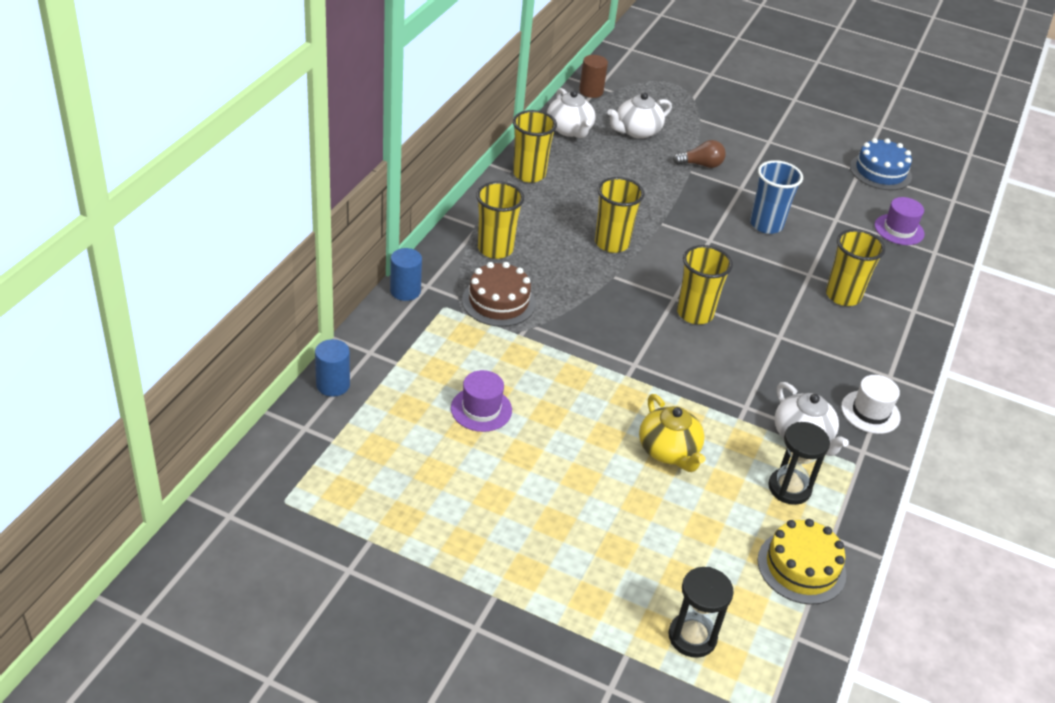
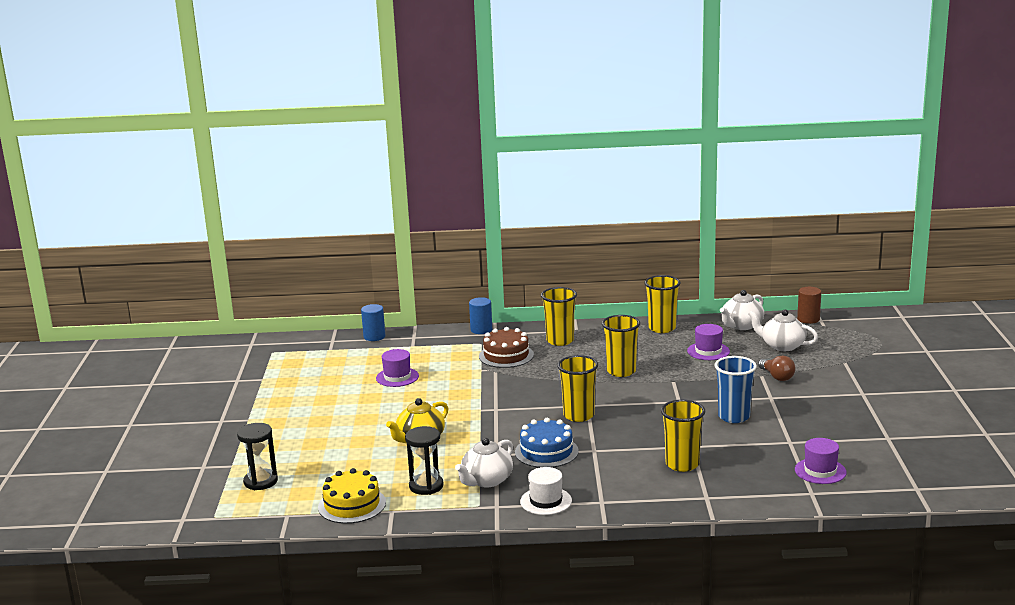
camera: 70 degrees right, 20 degrees down
blue cake [850,138,912,190] -> blue cake moved to [515,418,579,468]
none -> purple hat [687,324,730,360]

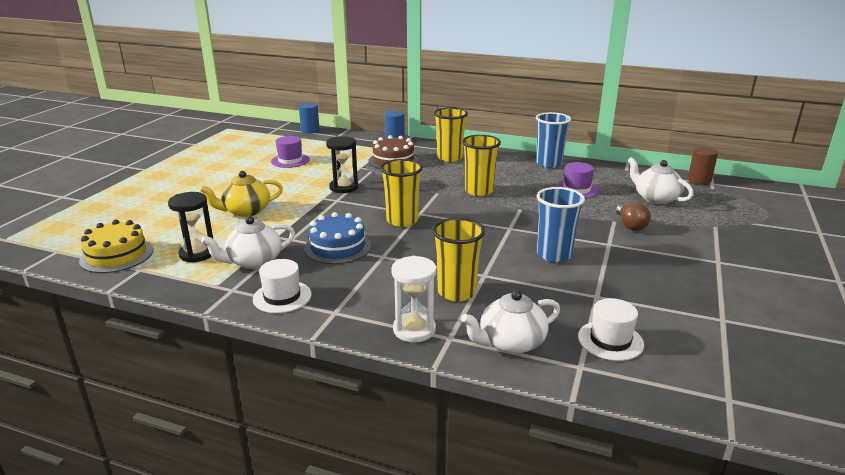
camera: 20 degrees right, 5 degrees up
black hourglass [237,423,278,490] -> black hourglass moved to [326,136,358,193]
yellow cup [644,275,681,333] -> blue cup [536,112,571,168]
white teapot [720,290,764,330] -> white teapot moved to [461,290,560,354]
purple hat [795,438,847,484] -> white hat [578,298,644,361]
none -> white hourglass [391,256,437,342]

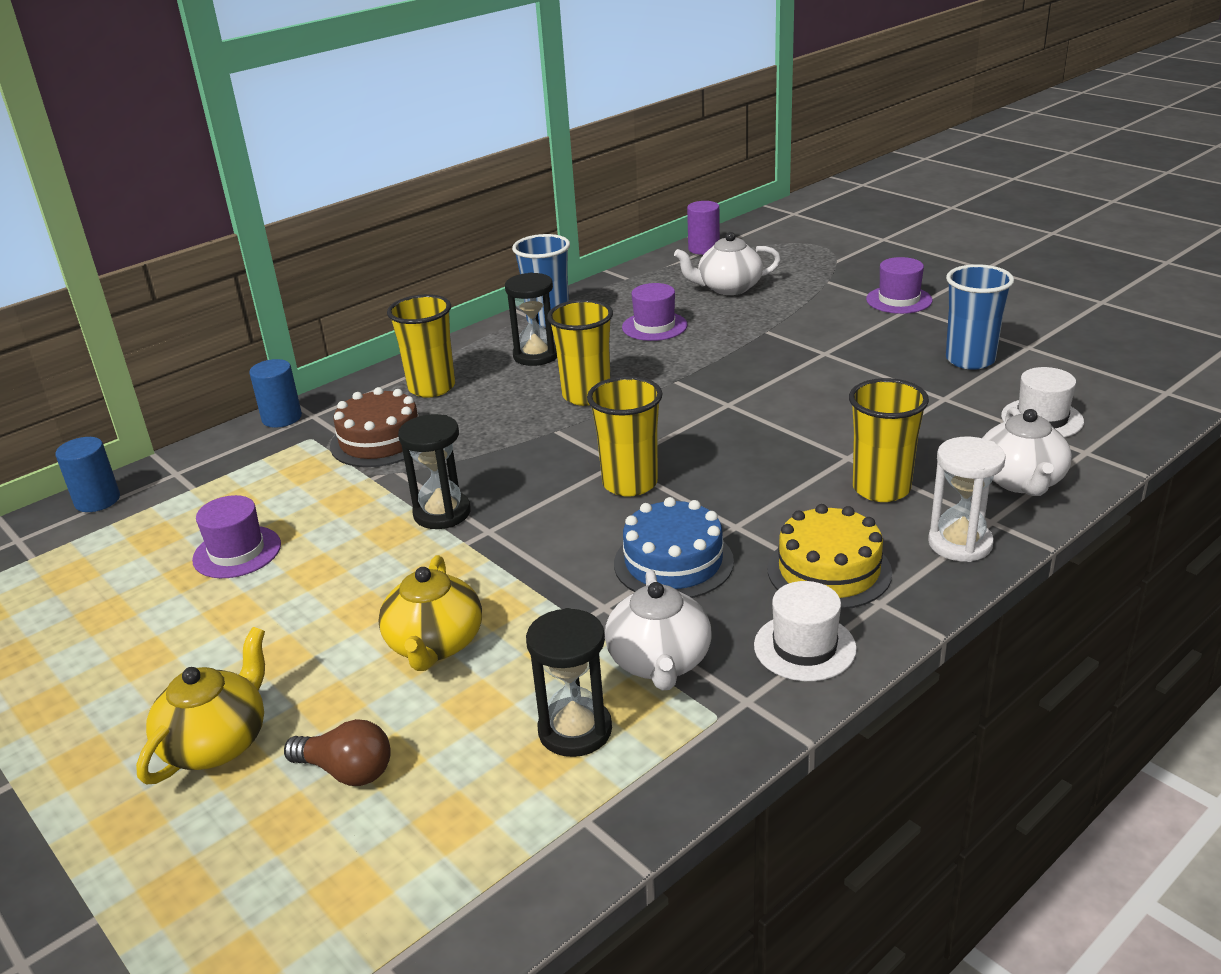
camera: 60 degrees left, 5 degrees up
yellow cake [79,220,153,273] -> yellow cake moved to [767,504,892,610]
blue cup [537,187,585,262] -> blue cup moved to [946,264,1014,370]
brown light bulb [616,203,651,231] -> brown light bulb moved to [284,719,391,786]
brown cylinder [688,147,718,185] -> purple cylinder [687,201,720,255]
none -> yellow teapot [136,627,265,784]
none -> black hourglass [505,272,557,366]
none -> purple hat [866,257,932,314]

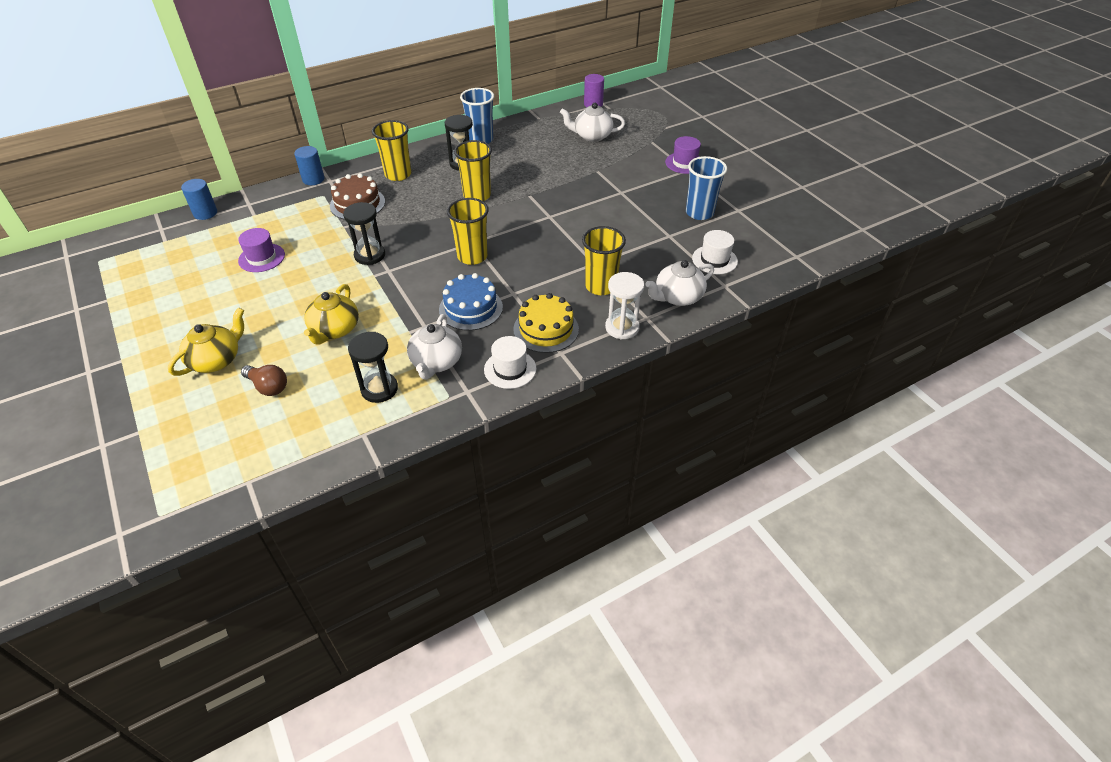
camera: 10 degrees right, 15 degrees up
purple hat [622,283,687,341] -> none
white teapot [983,407,1072,496] -> white teapot turned 45 degrees clockwise [645,260,714,306]

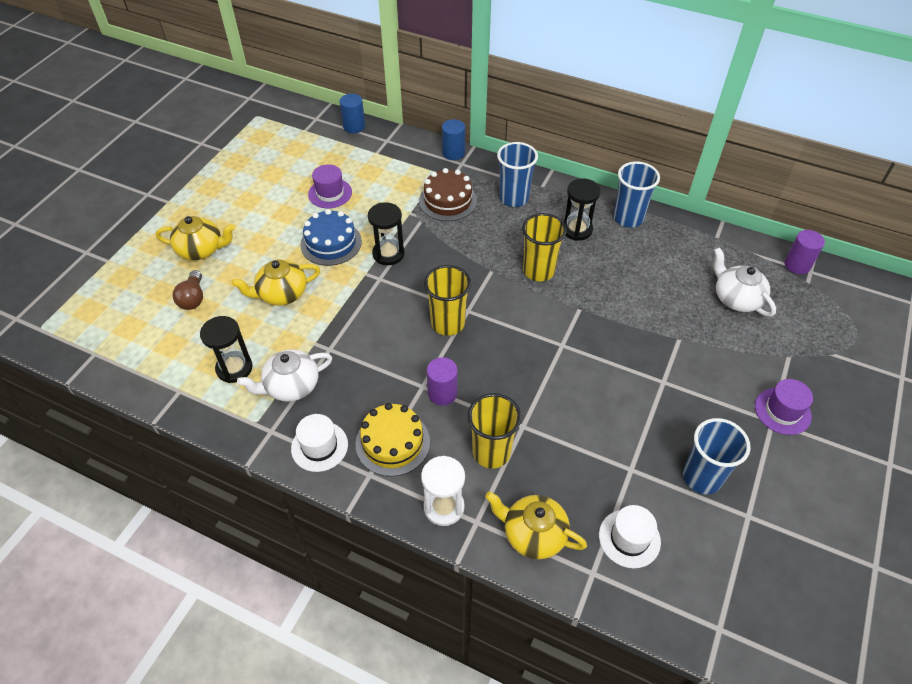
camera: 55 degrees right, 5 degrees up
yellow cup [372,120,411,181] -> blue cup [497,142,538,207]
blue cake [439,273,503,331] -> blue cake moved to [300,209,362,266]
white teapot [645,260,714,306] -> yellow teapot [485,491,587,559]
none -> purple cylinder [427,357,458,406]

